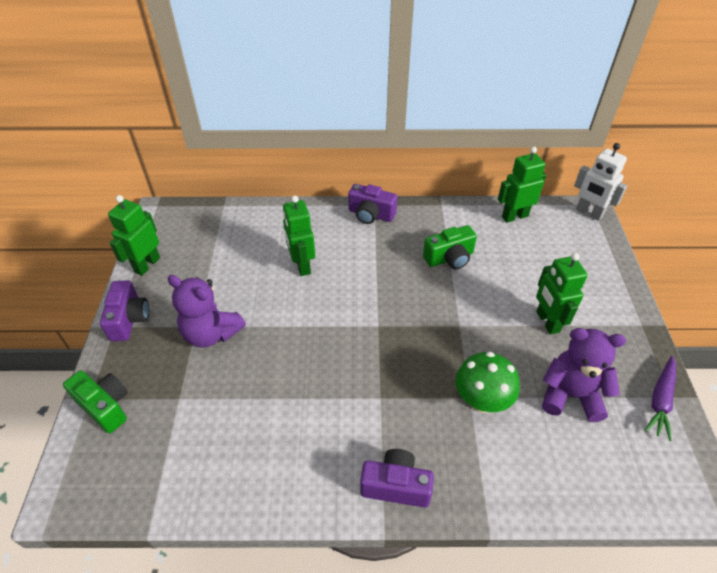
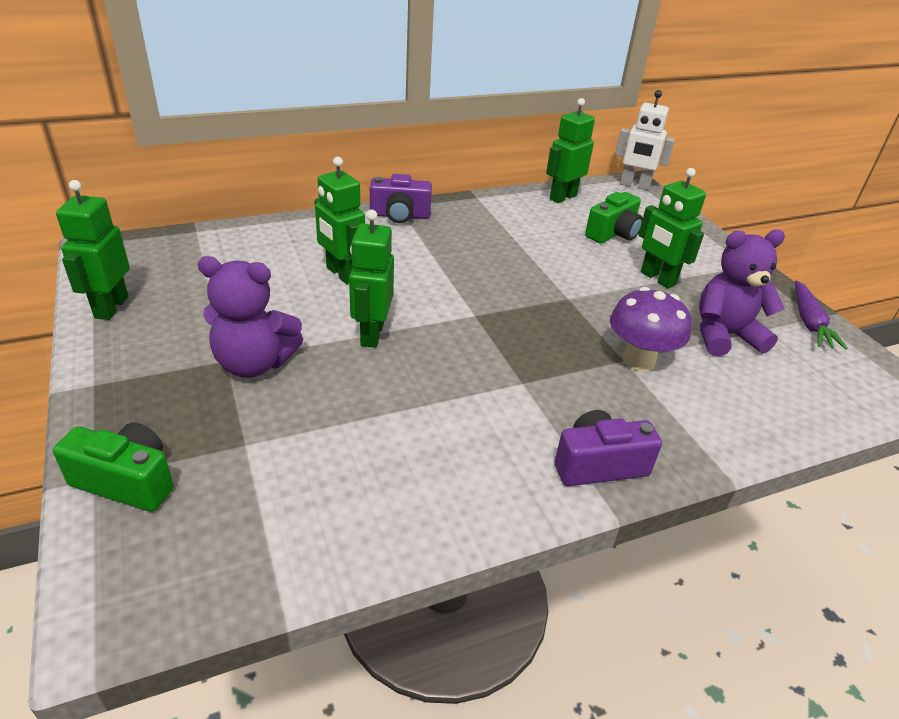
camera: 25 degrees left, 10 degrees down
purple camera [100,280,149,341] -> none
green camera [423,225,477,269] -> green camera moved to [585,192,643,243]
green mushroom [455,352,520,413] -> purple mushroom [610,287,691,372]
none -> green robot [349,209,394,348]

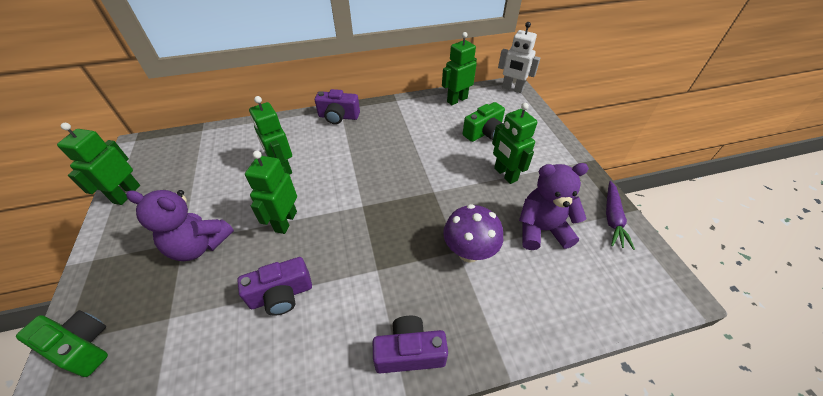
camera: 10 degrees right, 10 degrees up
none -> purple camera [237,257,312,316]

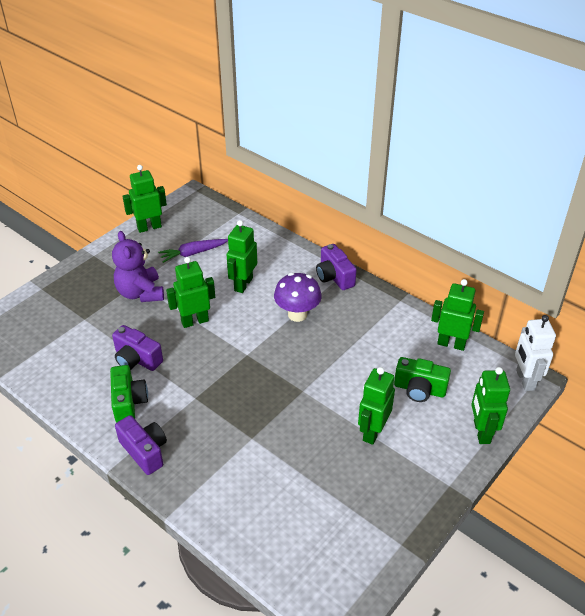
camera: 55 degrees right, 5 degrees down
green camera [16,310,108,377] -> green camera moved to [110,365,148,423]
purple mushroom [443,204,503,263] -> purple mushroom moved to [274,273,322,322]
purple teddy bear [519,163,589,250] -> none
purple carrot [606,181,635,250] -> purple carrot moved to [158,239,228,263]
none -> green robot [471,367,510,444]

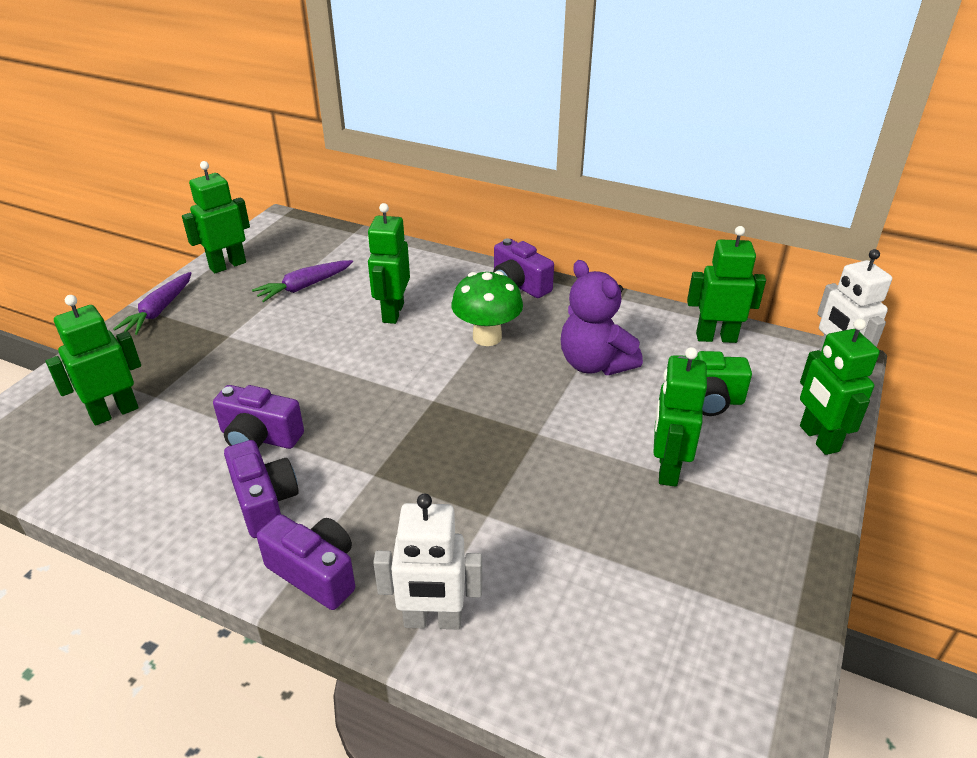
camera: 15 degrees left, 5 degrees down
green camera [110,365,148,423] -> purple camera [224,440,299,538]
purple teddy bear [112,231,164,302] -> purple teddy bear moved to [561,260,643,375]
green robot [166,257,215,328] -> green robot moved to [46,295,141,426]
purple mushroom [274,273,322,322] -> green mushroom [451,271,523,346]
none -> purple carrot [113,272,192,335]
none -> white robot [373,494,482,629]

